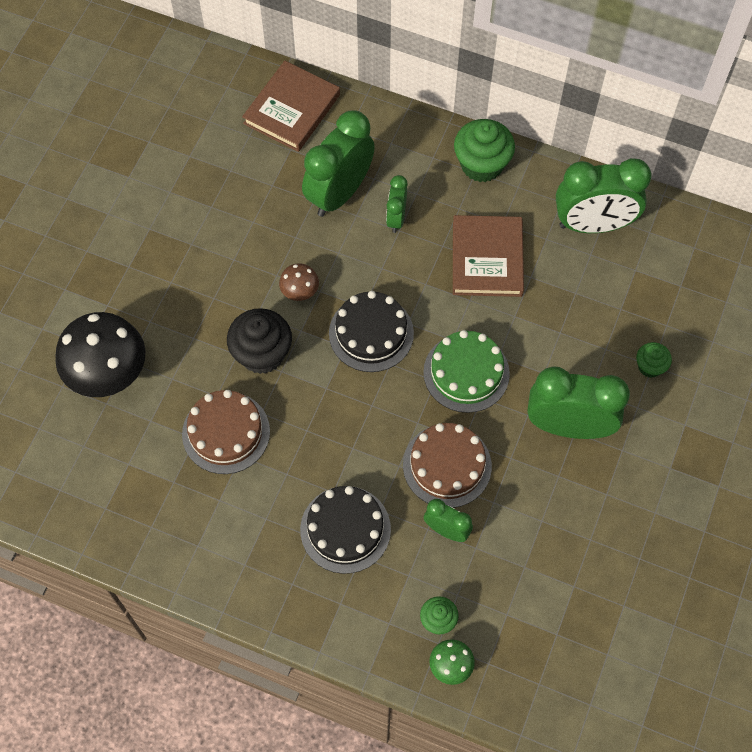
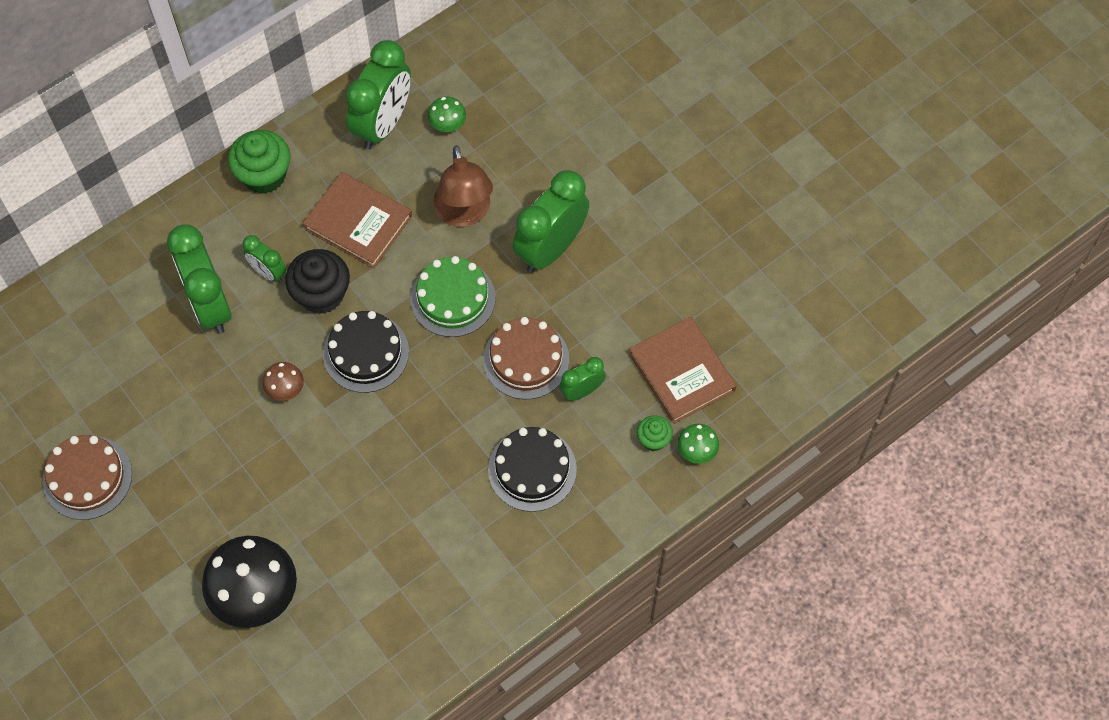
camera: 60 degrees left, 0 degrees up
brown cake [182,390,270,474] -> brown cake moved to [43,435,132,520]
black cupcake [227,308,292,374] -> black cupcake moved to [285,249,350,314]
brown book [242,61,340,152] -> brown book moved to [629,317,736,424]
green cupcake [636,342,672,378] -> none
none -> green mushroom [428,96,466,132]
none -> brown lamp [433,145,493,227]

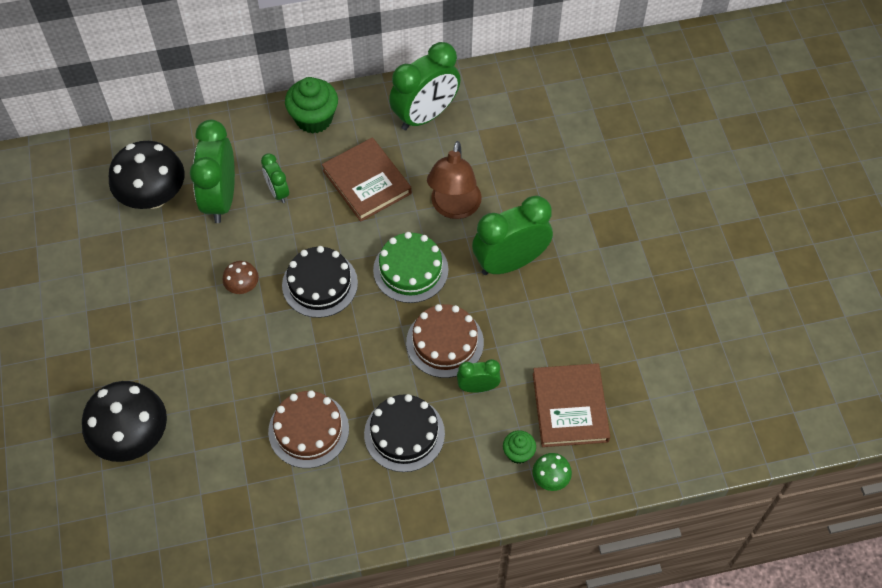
camera: 25 degrees right, 5 degrees down
brown cake [43,435,132,520] -> brown cake moved to [268,390,349,468]
black cupcake [285,249,350,314] -> none
green mushroom [428,96,466,132] -> none
none -> black mushroom [109,141,185,209]

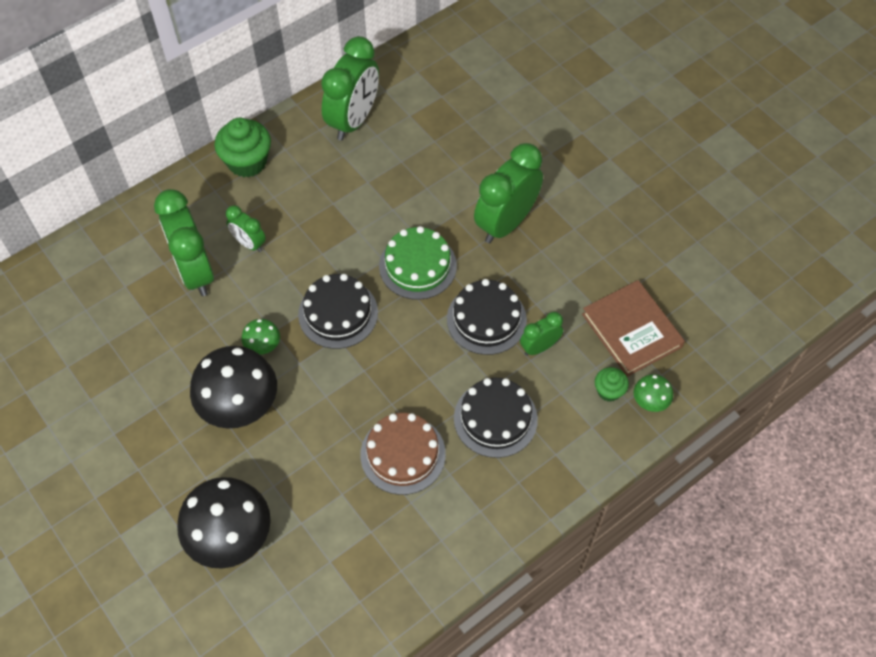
camera: 25 degrees left, 0 degrees up
black mushroom [109,141,185,209] -> black mushroom moved to [190,346,277,428]
brown mushroom [223,261,259,294] -> green mushroom [242,319,280,355]
brown book [322,138,412,222] -> none
brown cake [406,304,484,378] -> black cake [447,279,527,355]
brown lamp [427,141,482,219] -> none

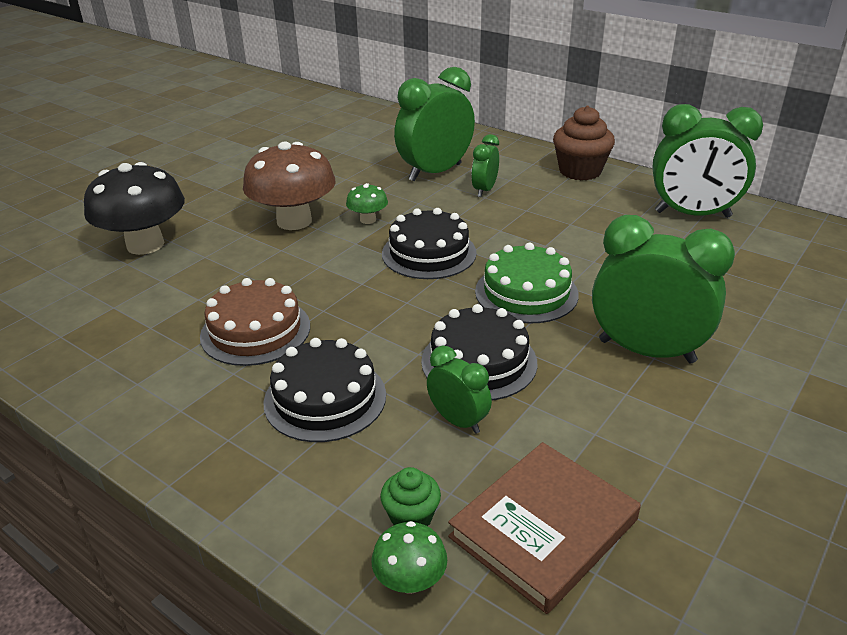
camera: 75 degrees right, 25 degrees down
black mushroom [190,346,277,428] -> brown mushroom [243,142,336,230]
green cupcake [214,118,271,178] -> brown cupcake [553,106,615,180]

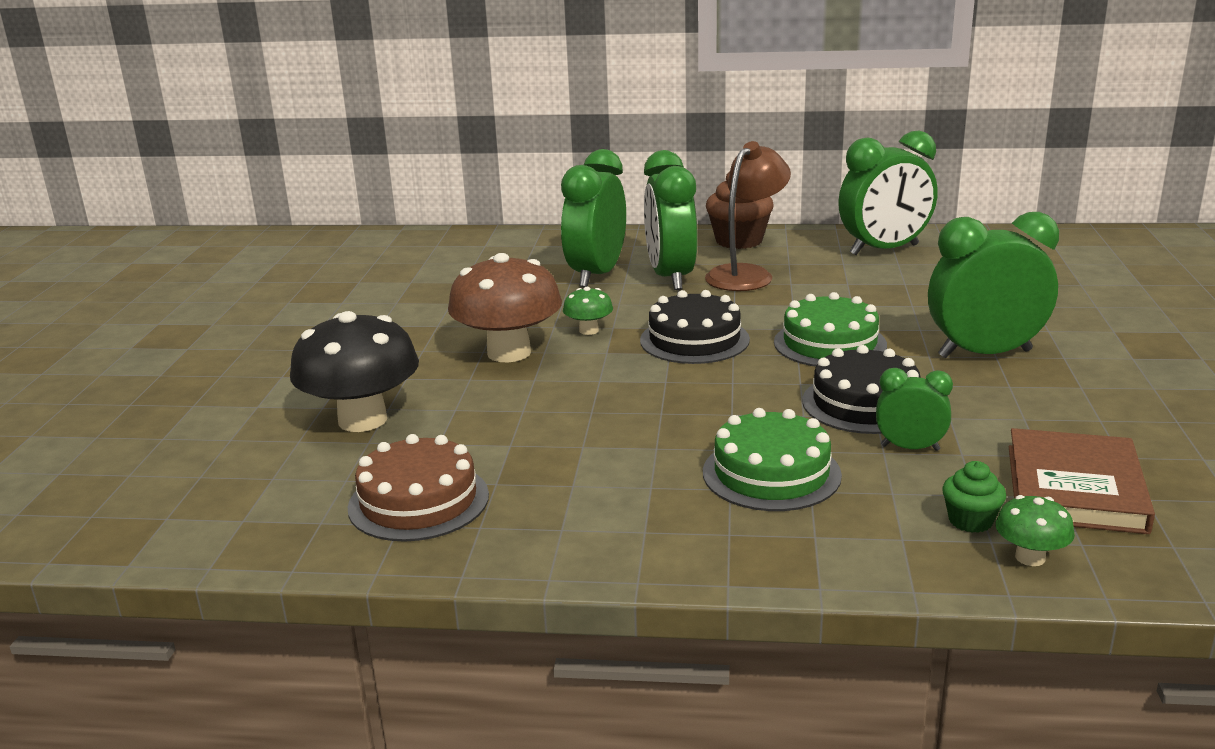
camera: 30 degrees left, 10 degrees down
brown cake [200,278,310,366] -> brown cake moved to [348,434,489,542]
black cake [263,338,386,442] -> green cake [703,408,842,511]
green clock [471,134,499,197] -> green clock [644,150,698,290], size x1.95
none -> brown lamp [705,141,791,291]

